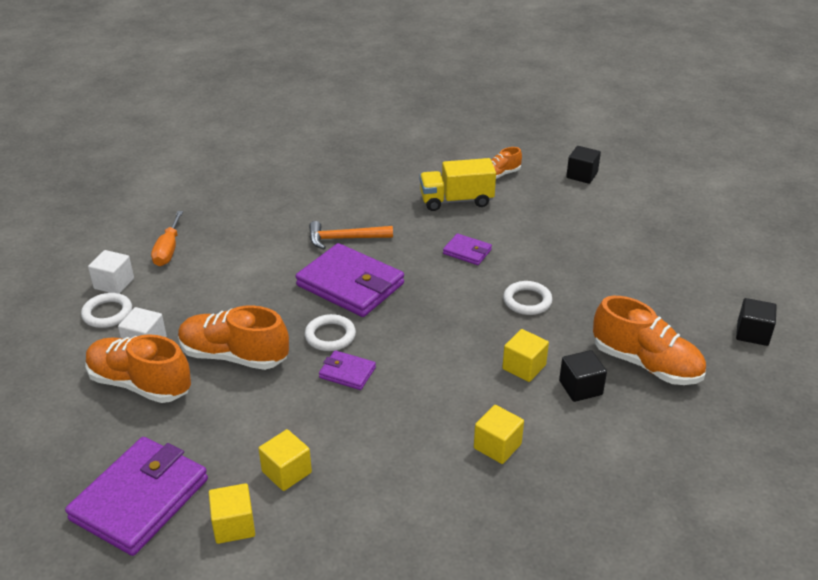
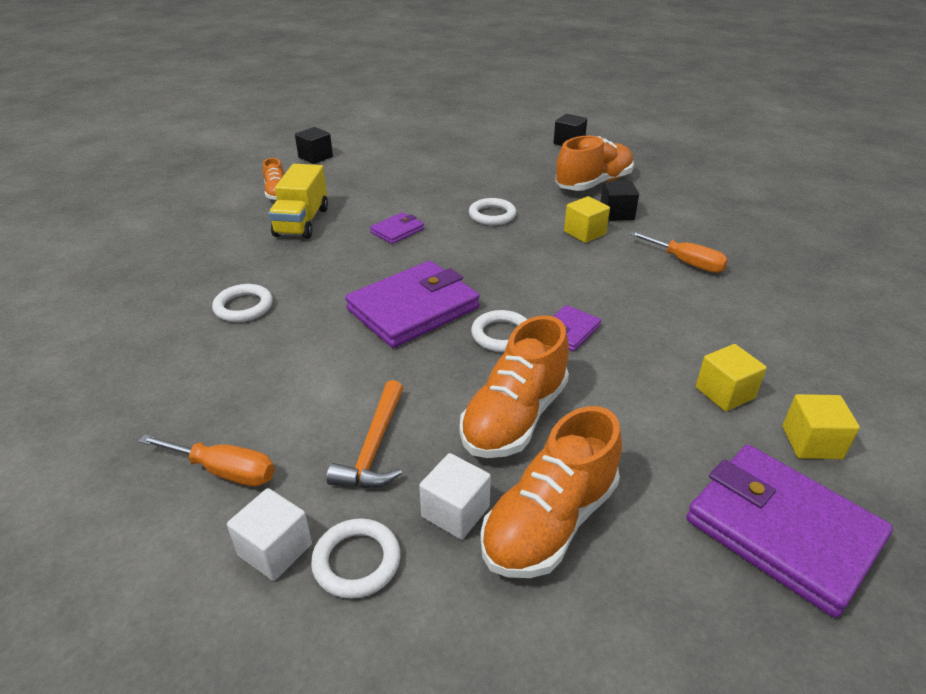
camera: 75 degrees left, 0 degrees up
orange hammer [309,221,393,249] -> orange hammer moved to [326,380,403,488]
yellow cube [474,405,524,464] -> orange screwdriver [629,231,728,273]
none -> white ring [212,284,273,322]

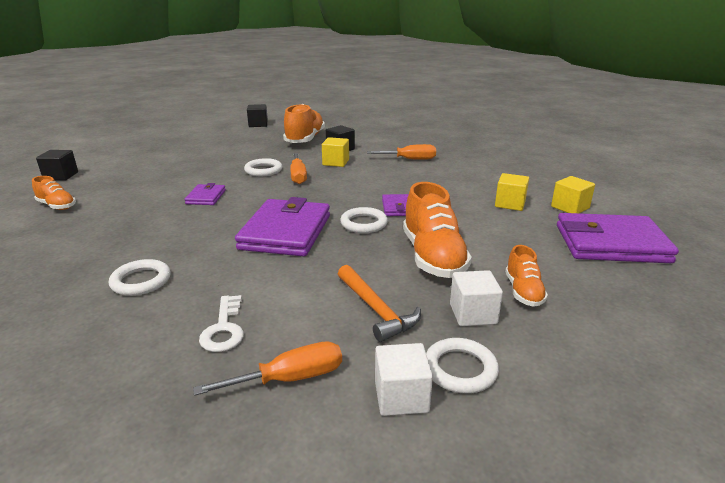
camera: 40 degrees left, 10 degrees down
yellow truck [269,164,328,239] -> none
orange shoe [480,406,622,578] -> orange shoe [505,245,548,307], size x0.54
none -> white key [199,295,244,352]
none -> orange screwdriver [290,153,307,184]

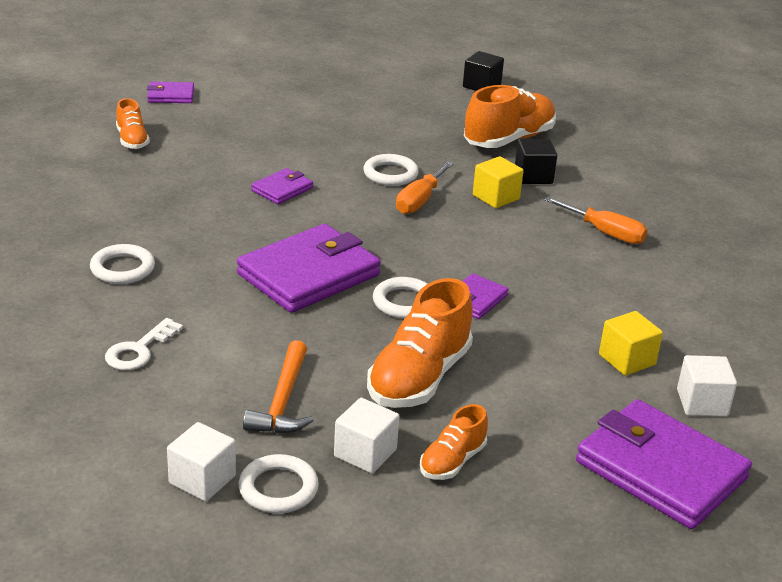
camera: 35 degrees right, 5 degrees up
black cube [36,150,78,181] -> purple wallet [147,82,194,103]
orange screwdriver [193,341,342,396] -> none
yellow cube [551,176,595,213] -> white cube [677,355,737,417]

